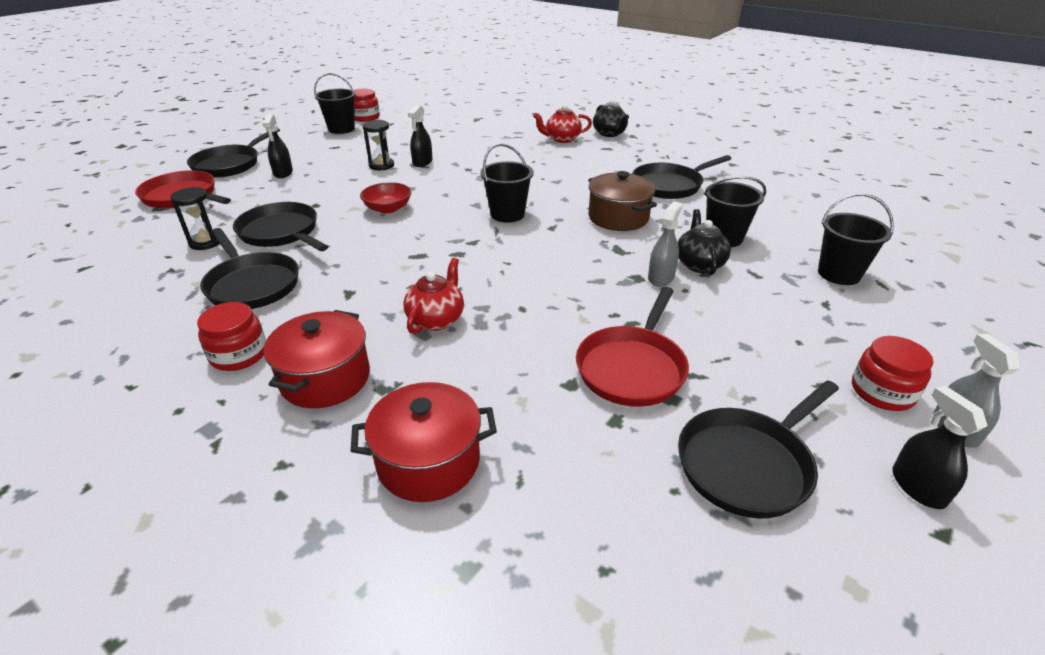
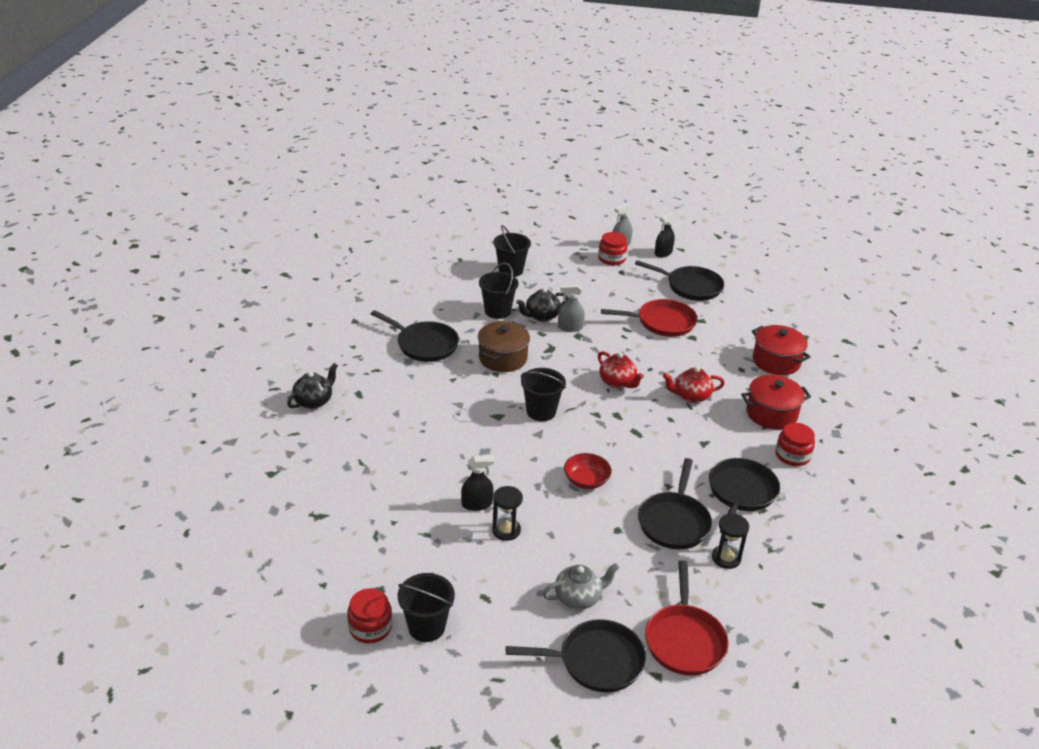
camera: 120 degrees left, 0 degrees up
black spray bottle [263,114,293,178] -> grey teapot [542,563,619,610]
red teapot [533,104,592,143] -> red teapot moved to [598,351,644,389]

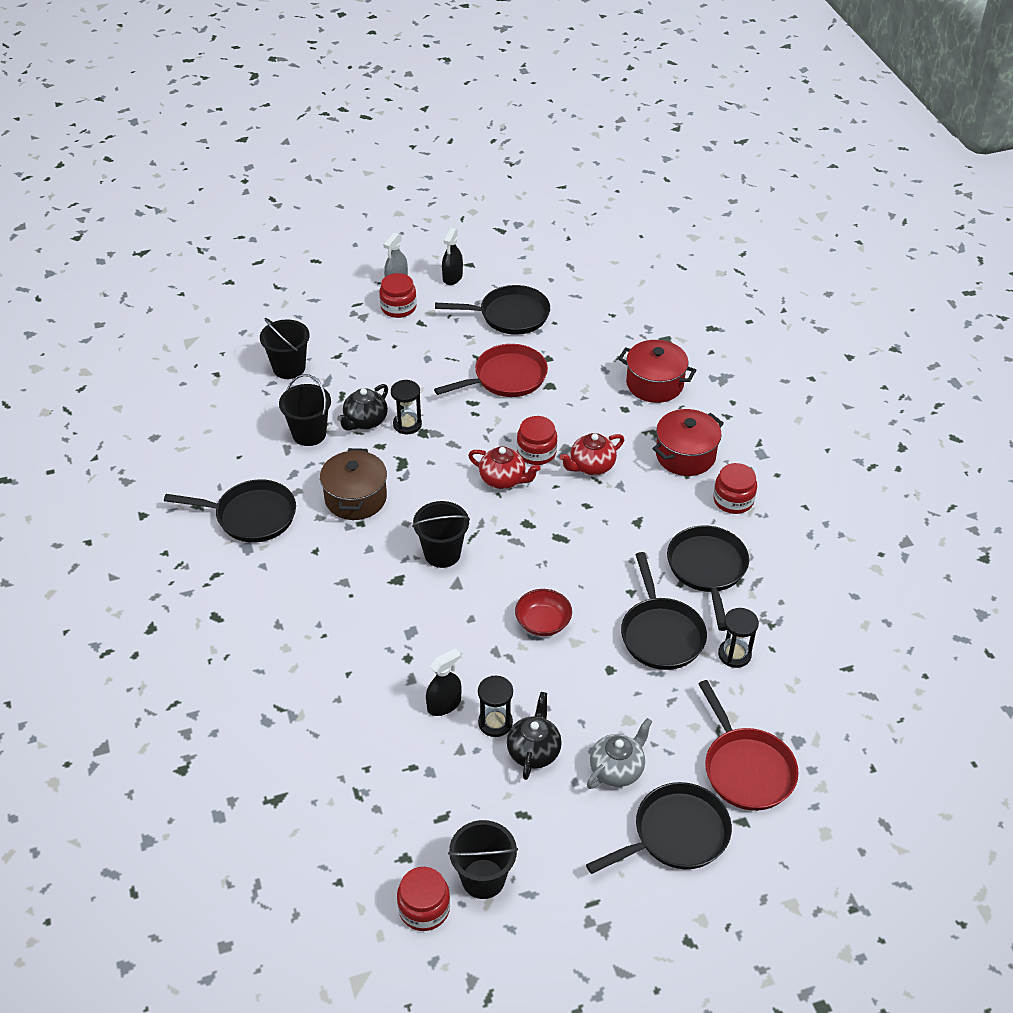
camera: 25 degrees left, 10 degrees up
black teapot [287,363,338,409] -> black teapot moved to [507,692,562,780]
grey spray bottle [558,284,585,332] -> black hourglass [391,380,422,434]
none -> red jar [517,416,557,465]

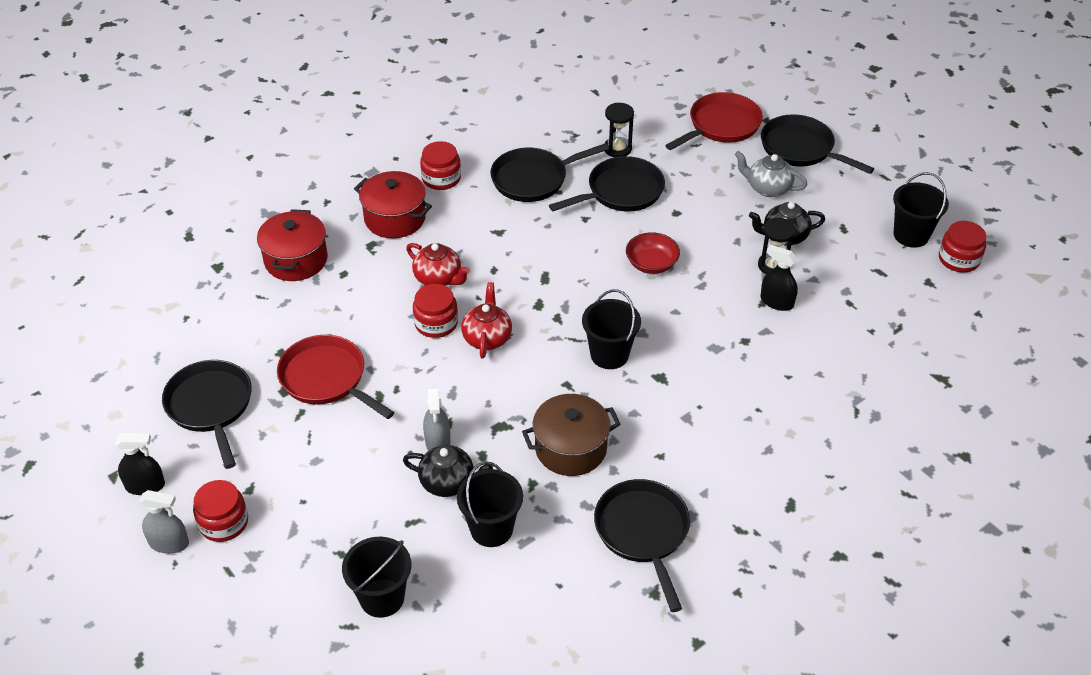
camera: 110 degrees left, 0 degrees up
black hourglass [391,380,422,434] -> grey spray bottle [423,387,450,451]

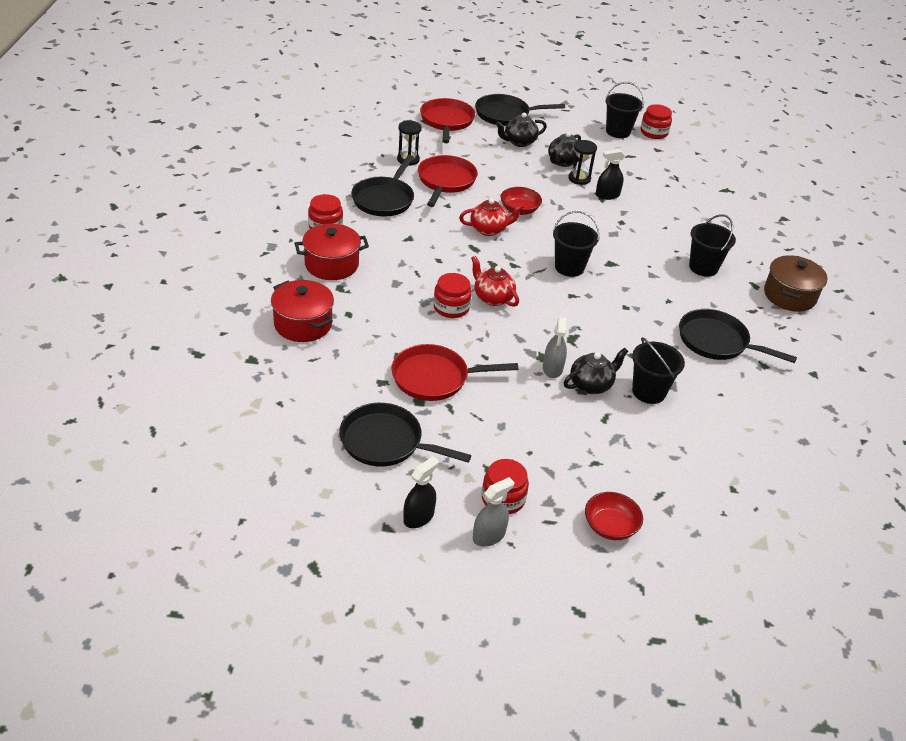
camera: 50 degrees left, 5 degrees down
black bucket [342,537,411,618] -> black bucket moved to [689,214,736,277]
red teapot [406,243,470,286] -> red teapot moved to [459,198,524,236]
grey spray bottle [423,387,450,451] -> grey spray bottle turned 60 degrees clockwise [543,317,567,378]
brown pot [522,394,621,476] -> brown pot moved to [764,255,827,312]
black pan [549,156,665,212] -> red pan [418,155,478,207]
grey teapot [735,151,807,197] -> black teapot [496,112,547,147]
none -> red bowl [585,492,643,540]

